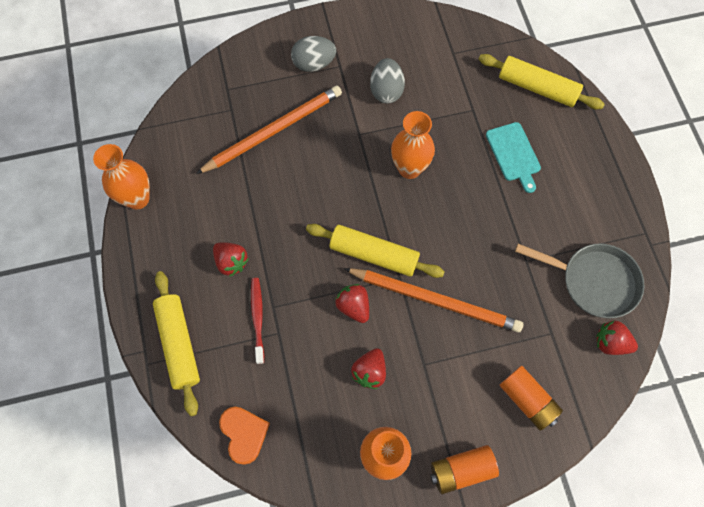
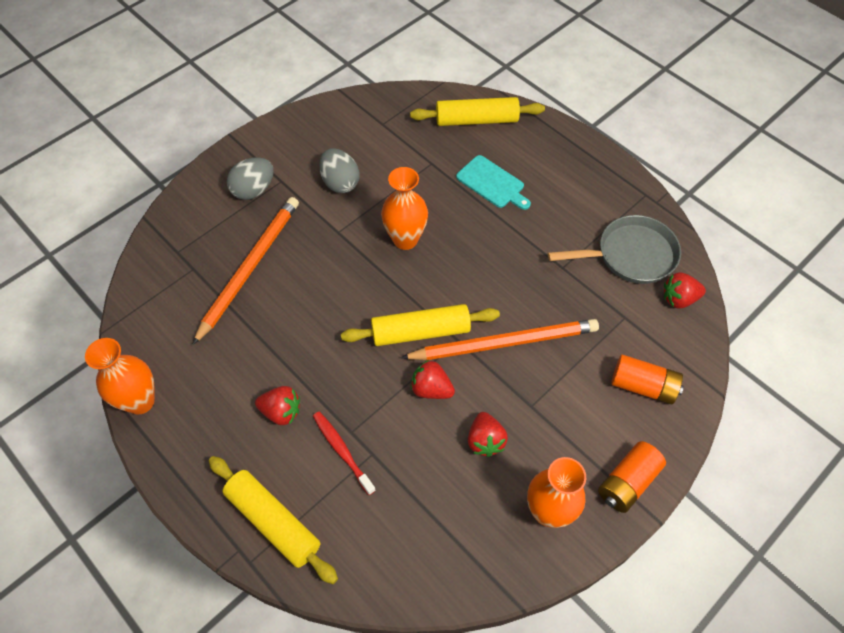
camera: 30 degrees left, 10 degrees down
orange heart [219,407,270,465] -> none

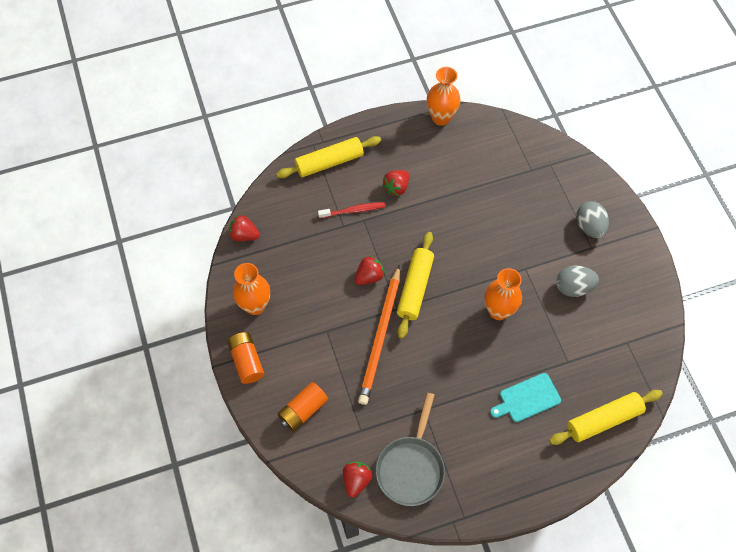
camera: 115 degrees right, 5 degrees up
orange pencil [192,197,299,345] -> none
yellow rolling pin [410,97,545,126] -> yellow rolling pin turned 45 degrees clockwise [549,390,663,445]
red strawberry [468,412,508,457] -> red strawberry moved to [229,215,260,241]

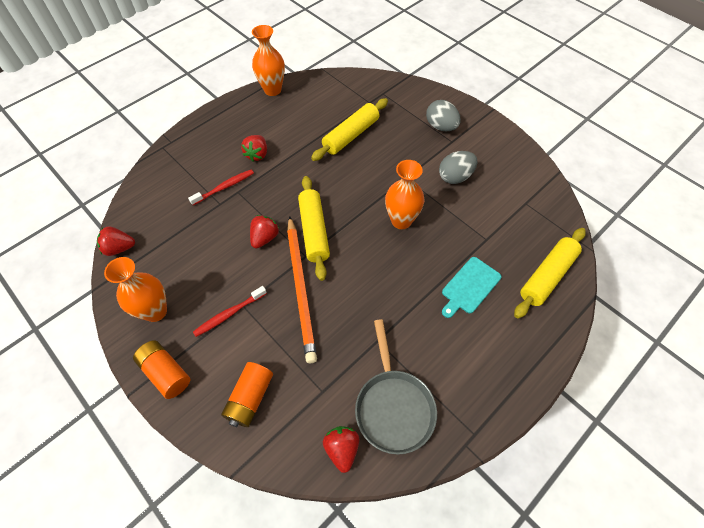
camera: 25 degrees left, 5 degrees down
yellow rolling pin [276,136,381,178] -> yellow rolling pin moved to [311,98,388,161]
none -> red toothbrush [193,286,267,337]

